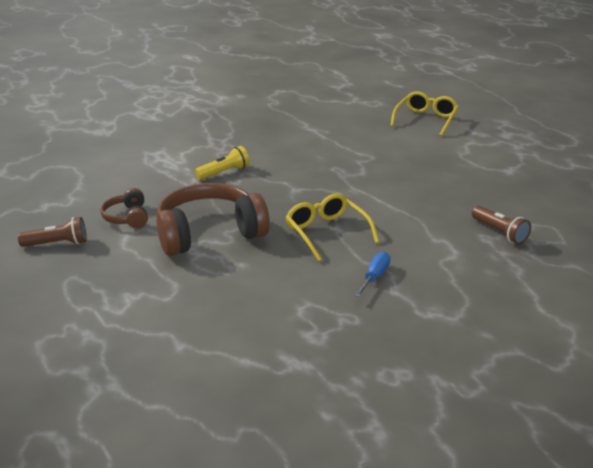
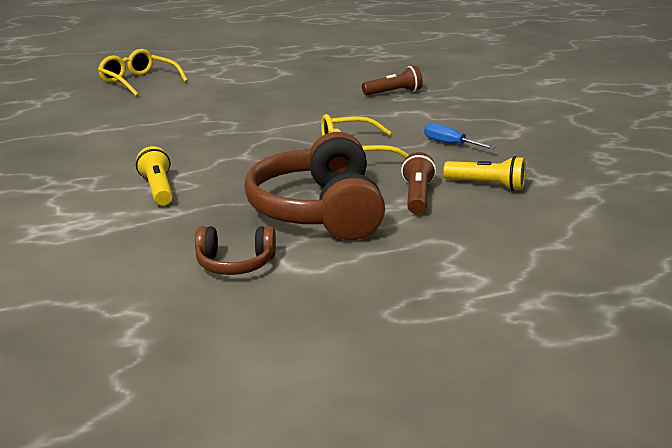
camera: 75 degrees left, 5 degrees down
brown flashlight [18,217,87,247] -> brown flashlight moved to [401,152,436,214]
none -> yellow flashlight [443,156,526,191]

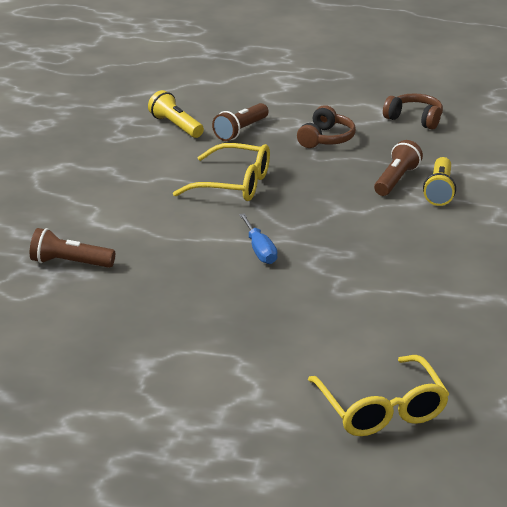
camera: 150 degrees left, 5 degrees up
brown headphones [244,132,385,240] -> brown headphones [297,105,356,148], size x0.49
blue screwdriver [424,123,496,149] -> blue screwdriver moved to [239,213,278,264]
none -> brown flashlight [374,140,423,196]

